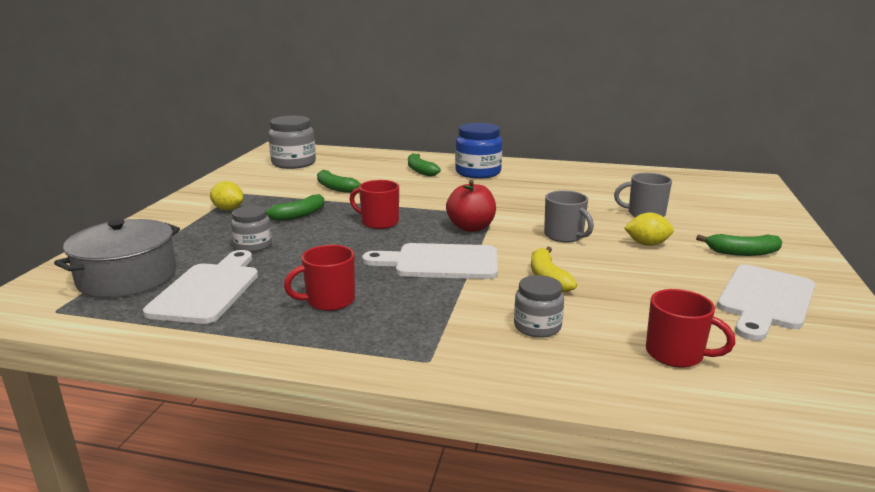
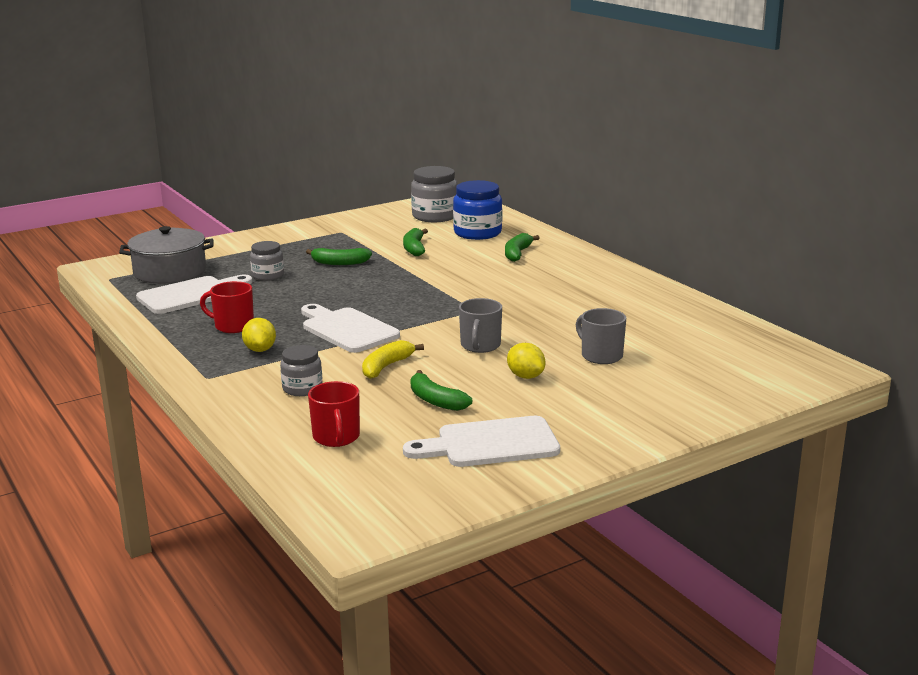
camera: 45 degrees right, 0 degrees up
yellow lemon [210,181,243,210] -> yellow lemon moved to [242,318,276,352]
red mug [349,180,399,229] -> none
red apple [446,180,496,232] -> none
blue jar [455,123,502,179] -> blue jar moved to [453,180,502,240]
green banana [696,234,782,256] -> green banana moved to [410,370,472,411]

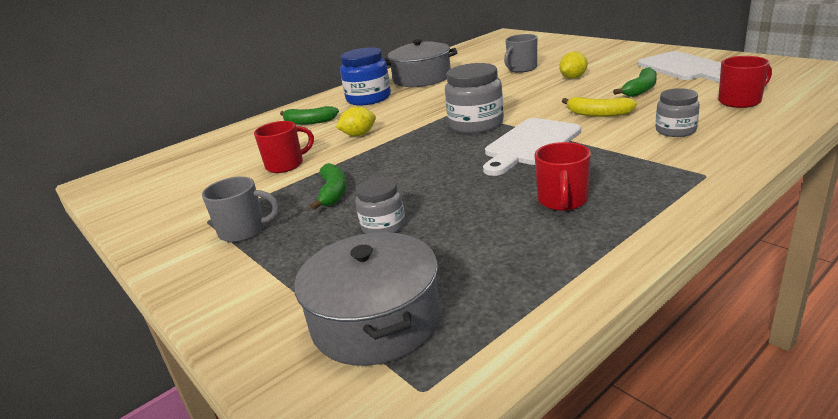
camera: 95 degrees left, 5 degrees up
white cutting board [136,275,253,314] -> none
yellow lemon [242,318,276,352] -> yellow lemon moved to [336,106,376,136]
green banana [403,228,428,256] -> red mug [254,121,314,173]
grey jar [411,166,458,222] -> grey jar moved to [445,63,504,134]
blue jar [453,180,502,240] -> blue jar moved to [340,47,391,106]
grey mug [459,298,502,353] -> grey mug moved to [202,177,279,243]
none -> grey pot [383,39,458,87]

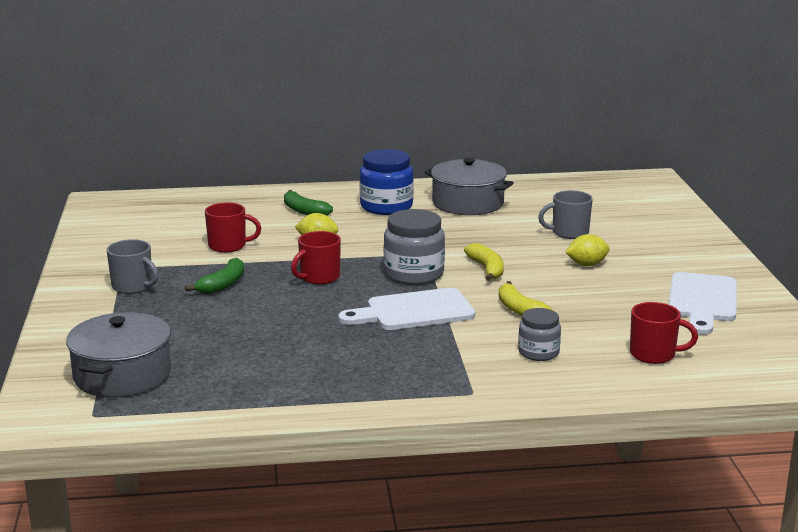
camera: 30 degrees right, 5 degrees down
grey jar [355,177,405,234] -> none
red mug [535,142,591,211] -> red mug moved to [291,231,341,285]
green banana [613,67,657,97] -> none
none -> yellow banana [464,243,504,281]

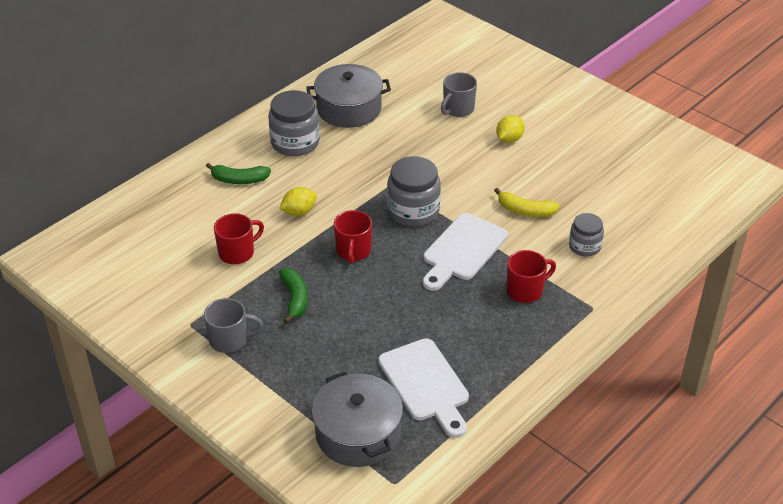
camera: 40 degrees left, 20 degrees up
blue jar [360,149,414,215] -> grey jar [268,90,320,156]
yellow banana [464,243,504,281] -> none
red mug [630,302,698,364] -> red mug moved to [506,250,556,303]
white cutting board [669,272,737,335] -> white cutting board moved to [378,338,469,438]

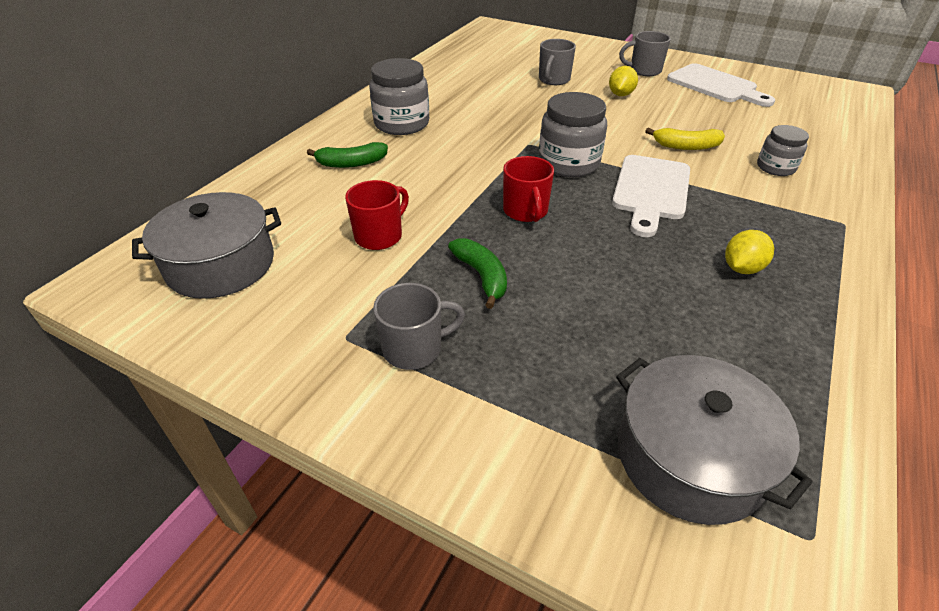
camera: 15 degrees left, 0 degrees up
yellow lemon [279,187,317,216] -> yellow lemon moved to [725,230,774,274]
grey pot [306,64,391,128] -> grey pot moved to [132,192,281,299]
white cutting board [378,338,469,438] -> white cutting board moved to [667,63,775,107]
red mug [506,250,556,303] -> none
none -> grey mug [619,31,671,76]

